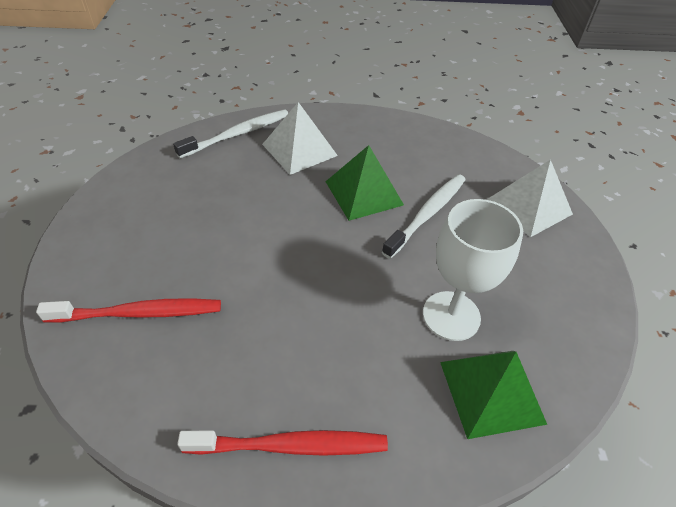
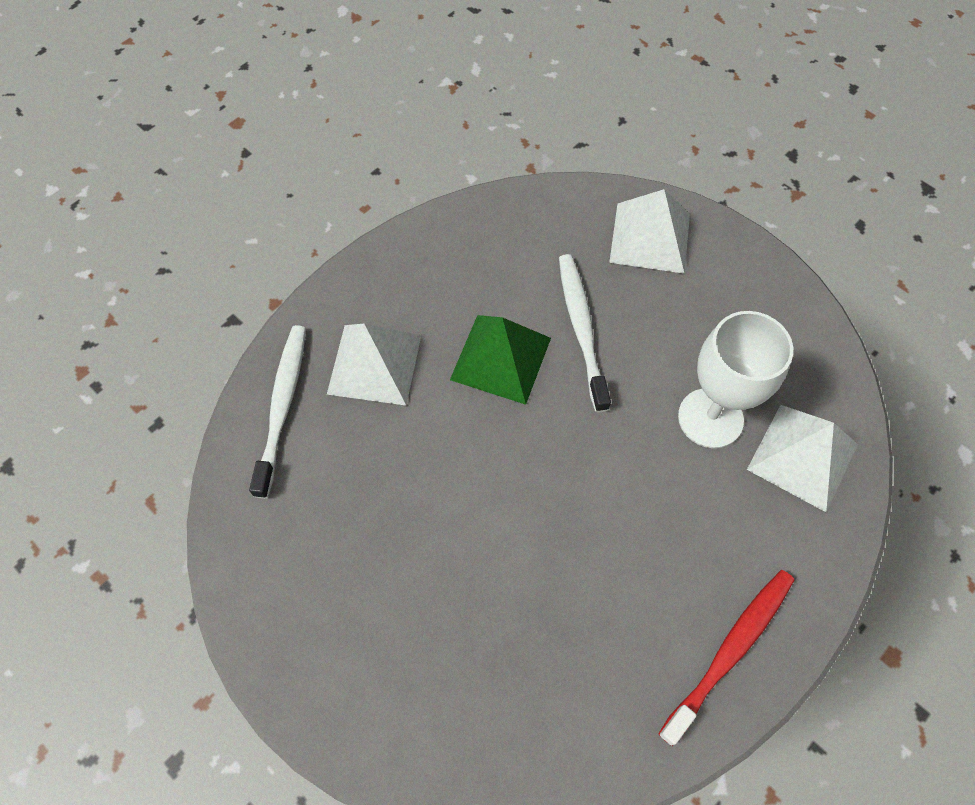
camera: 45 degrees left, 15 degrees up
red toothbrush [36,298,221,323] -> none
green pyramid [440,351,547,439] -> white pyramid [747,405,858,512]

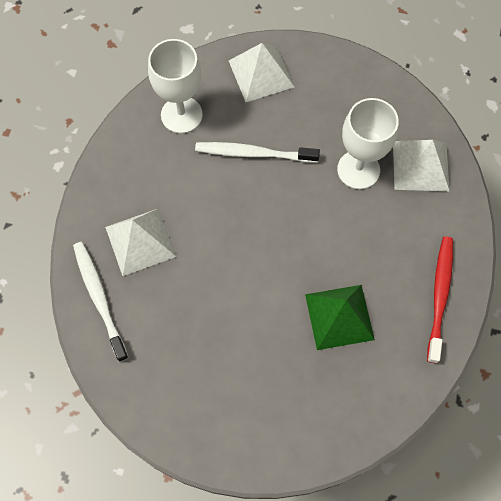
camera: 30 degrees left, 5 degrees up
green pyramid [450,315,551,405] -> green pyramid moved to [305,285,375,350]
white toothbrush [559,254,611,412] -> white toothbrush turned 45 degrees counterclockwise [195,142,320,163]
none -> white goblet [148,39,203,133]

